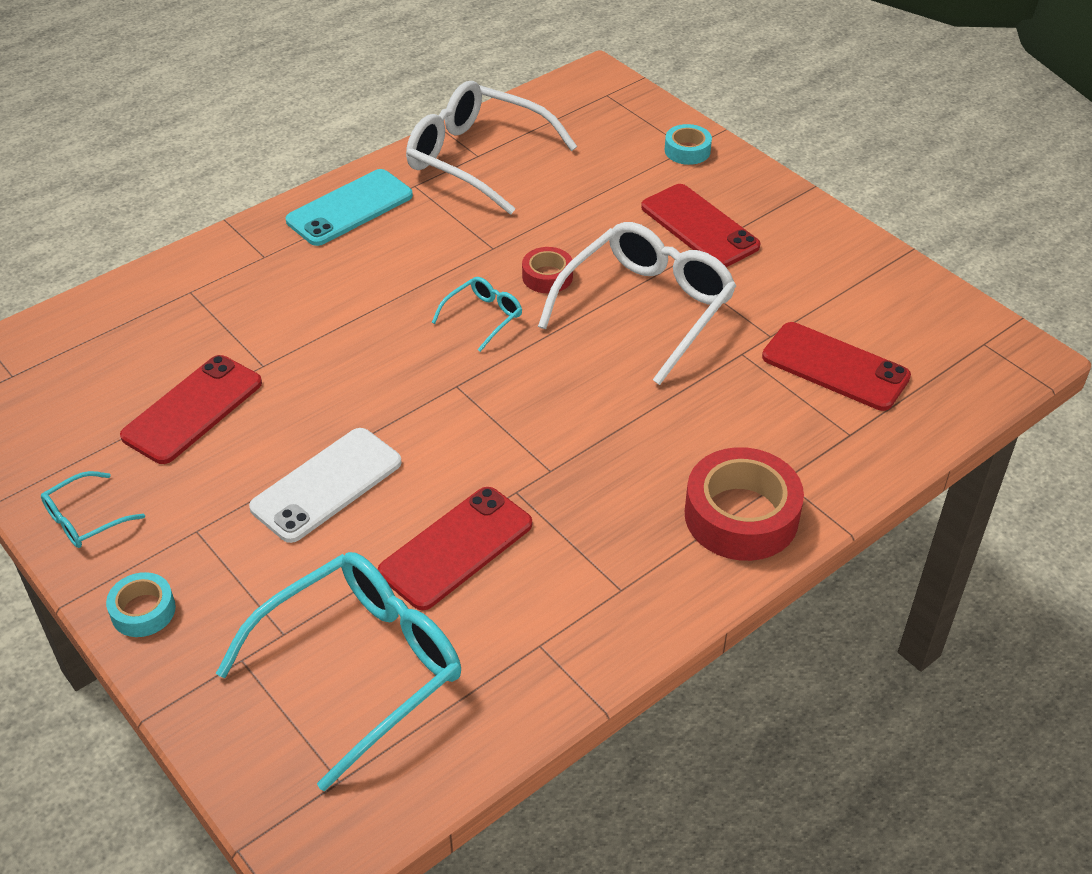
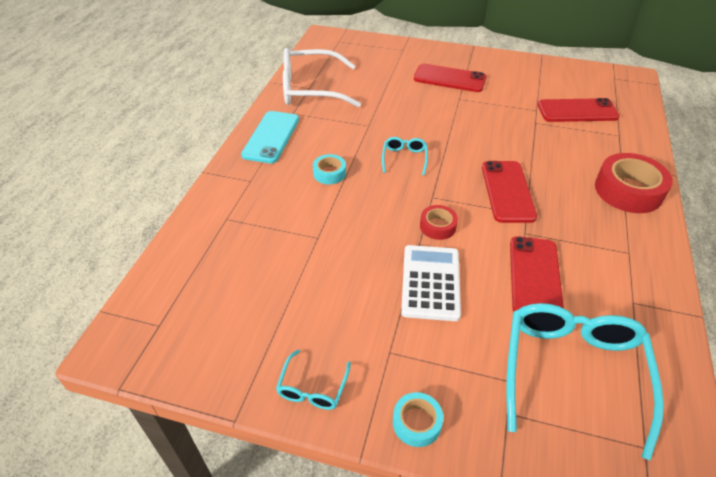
camera: 35 degrees left, 0 degrees up
red phone [120,355,262,464] -> red phone moved to [482,161,537,223]
white phone [249,428,402,543] -> white calculator [401,245,461,321]
red tape [522,247,573,293] -> red tape moved to [420,205,458,240]
white glasses [538,222,736,385] -> none
turquoise tape [665,124,712,165] -> turquoise tape moved to [313,154,346,184]

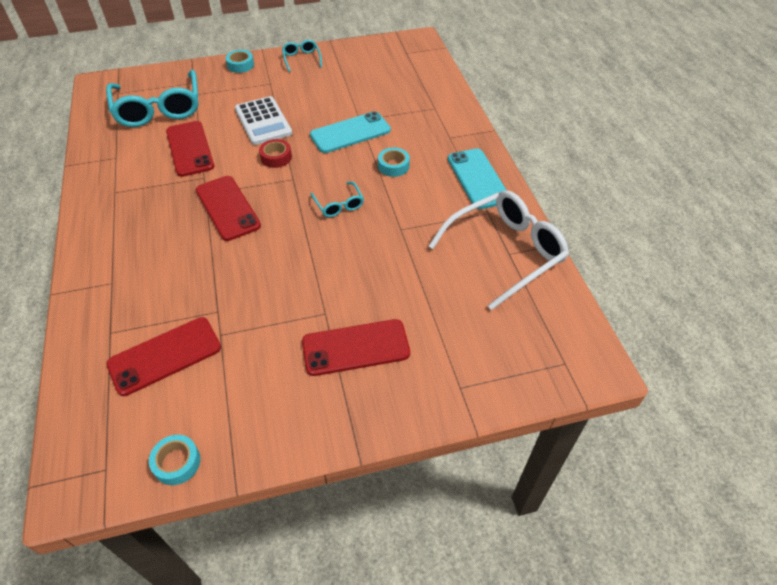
camera: 150 degrees right, 5 degrees up
red tape [595,153,673,213] -> none
none -> turquoise tape [149,435,200,485]
none -> turquoise phone [310,111,391,153]

